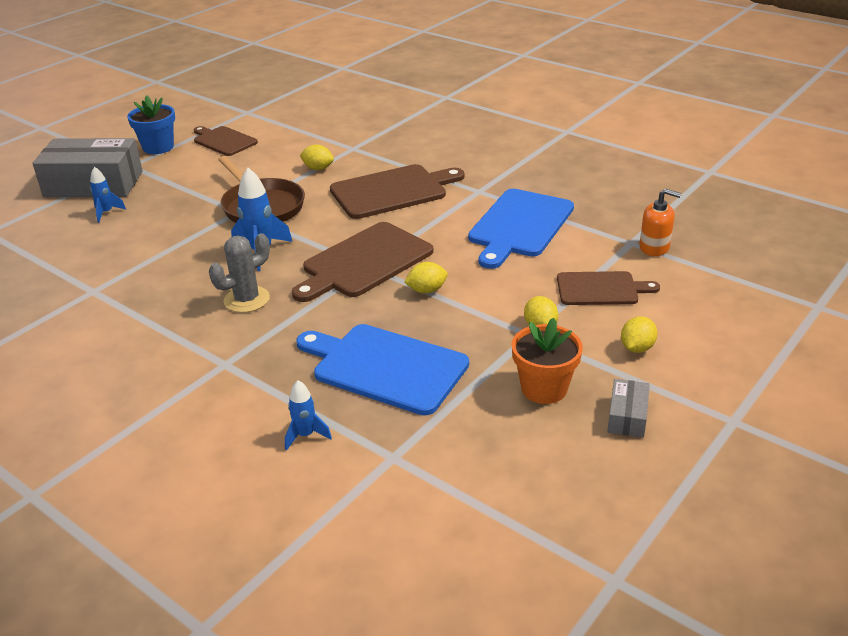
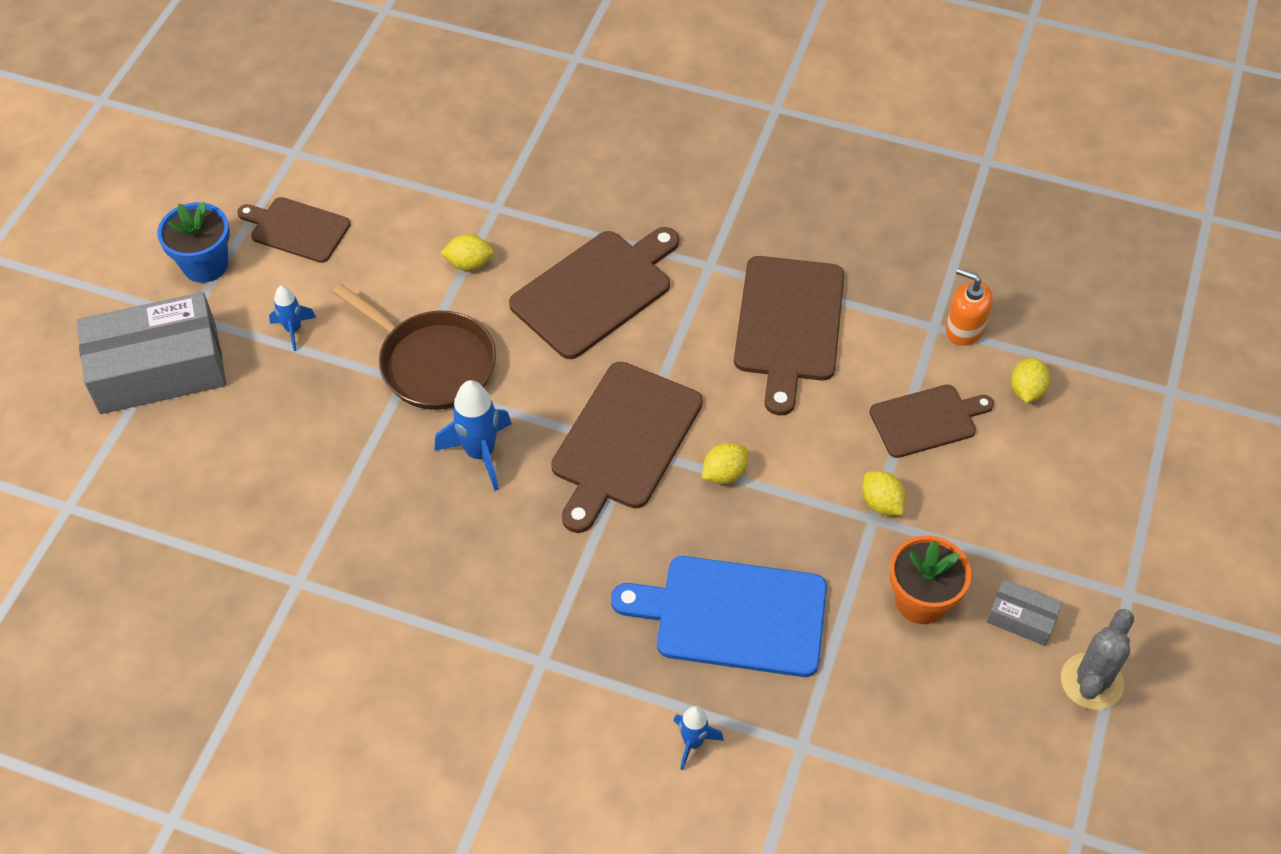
camera: 20 degrees left, 20 degrees up
blue rocket [90,167,126,223] -> blue rocket moved to [269,286,316,351]
grey cactus [209,233,270,313] -> grey cactus moved to [1061,609,1134,710]
blue cutting board [468,189,574,269] -> brown cutting board [734,256,844,415]
grey box [607,379,650,438] -> grey box turned 60 degrees counterclockwise [987,579,1062,646]
yellow lemon [621,316,657,353] -> yellow lemon moved to [1011,358,1050,403]
orange soap dispenser [639,189,681,256] -> orange soap dispenser turned 150 degrees counterclockwise [946,268,993,346]

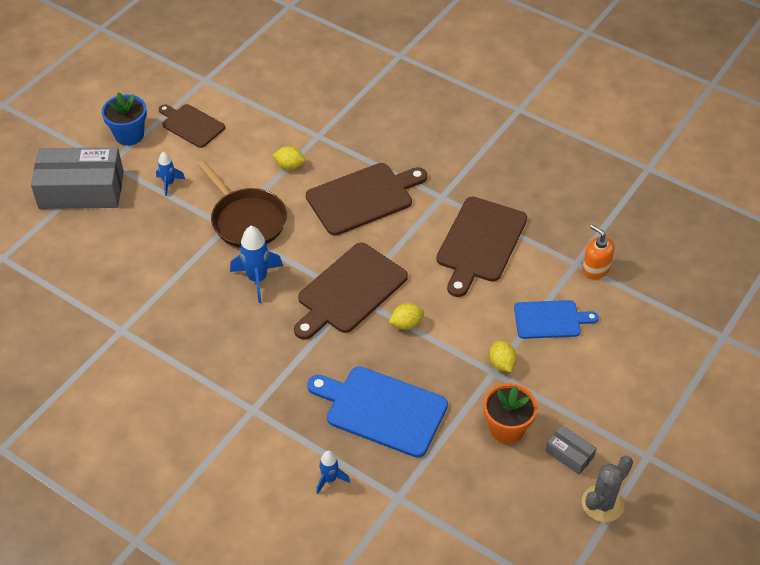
camera: 15 degrees right, 5 degrees down
brown cutting board [869,384,994,458] -> blue cutting board [514,300,599,339]
yellow lemon [1011,358,1050,403] -> none

